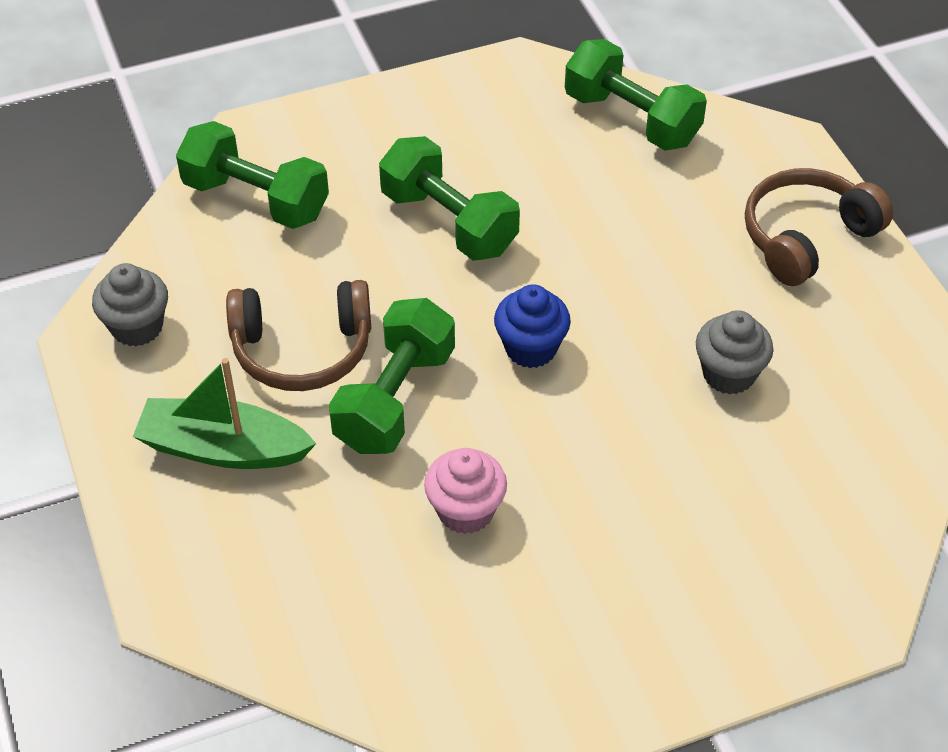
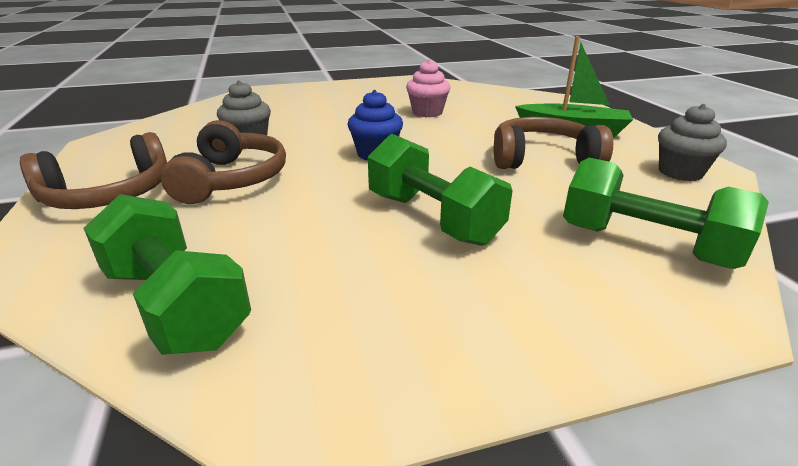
camera: 175 degrees left, 20 degrees down
green dumbbell [329,298,455,454] -> none
none -> brown headphones [161,120,286,204]

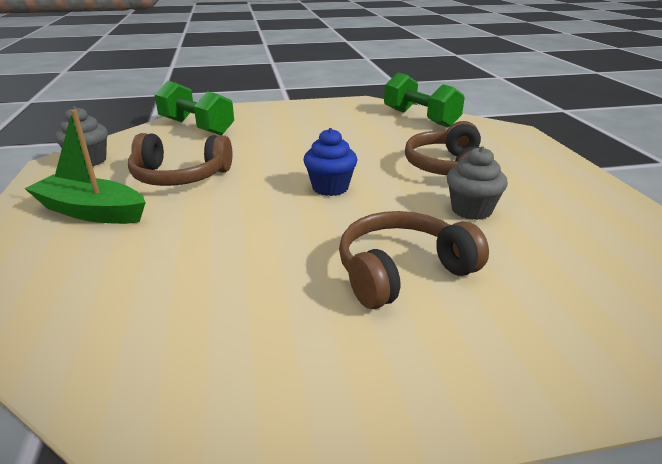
camera: 175 degrees left, 0 degrees up
brown headphones [20,132,167,209] -> brown headphones moved to [339,211,489,309]
green dumbbell [368,133,513,246] -> none
pink cupcake [406,59,451,117] -> none

